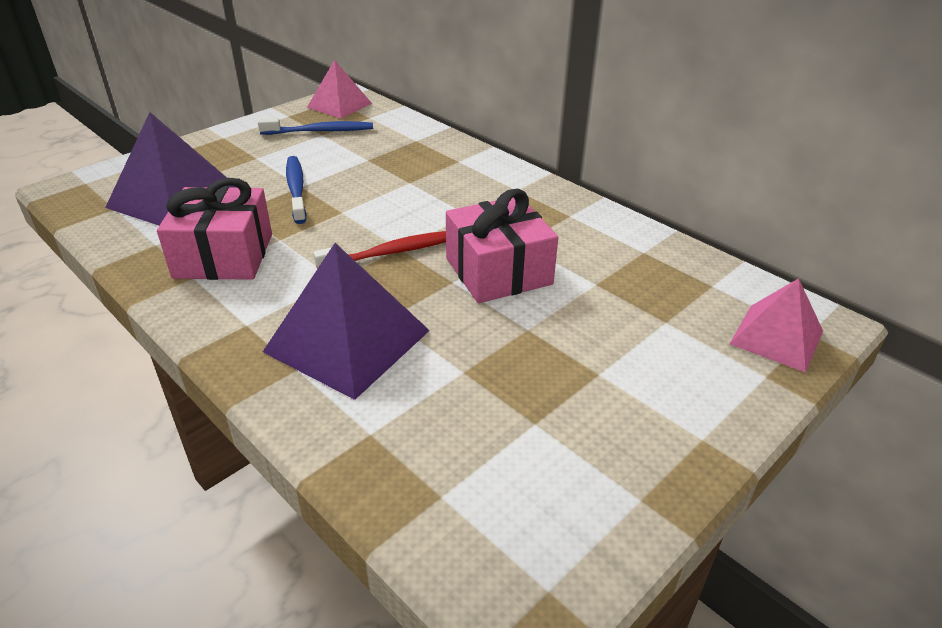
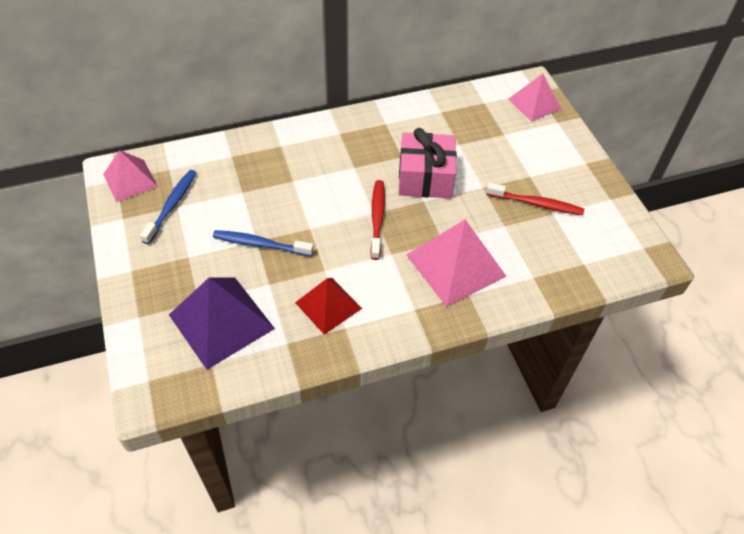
camera: 65 degrees left, 15 degrees up
pink gift [157,178,272,280] -> red pyramid [295,278,362,335]
purple pyramid [263,243,430,400] -> pink pyramid [407,220,506,307]
none -> red toothbrush [486,183,584,215]

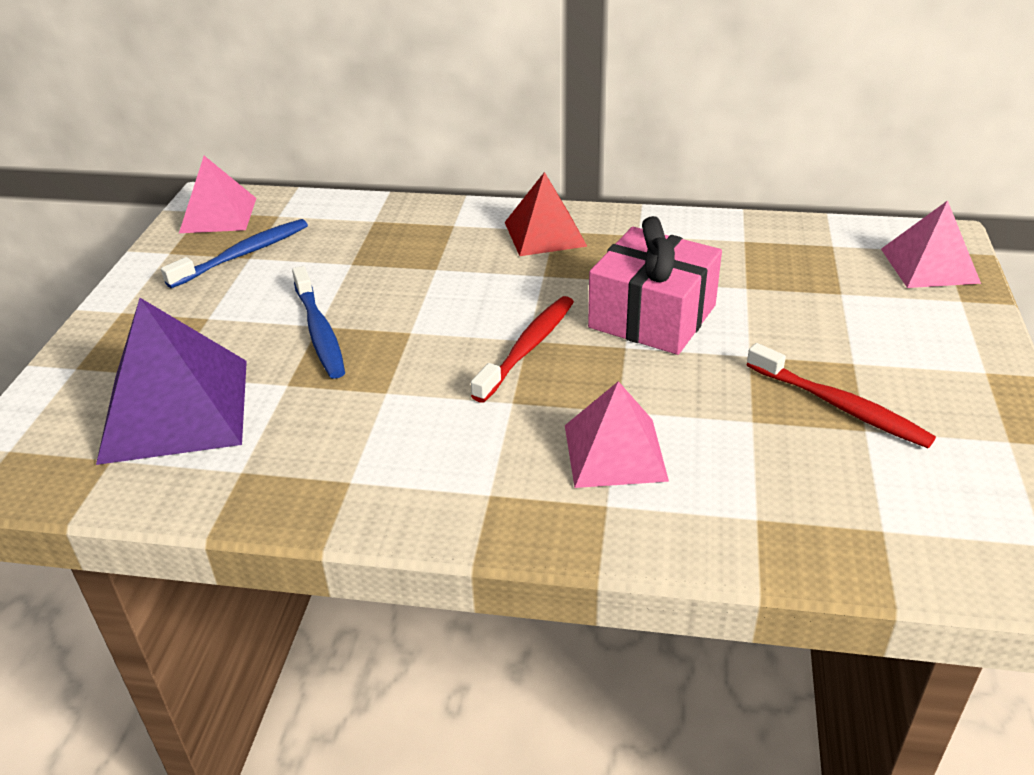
camera: 30 degrees right, 15 degrees down
blue toothbrush [213,230,314,257] -> blue toothbrush turned 150 degrees counterclockwise [292,266,345,379]
red pyramid [295,278,362,335] -> red pyramid moved to [505,172,588,256]
pink pyramid [407,220,506,307] -> pink pyramid [565,381,669,488], size x0.63

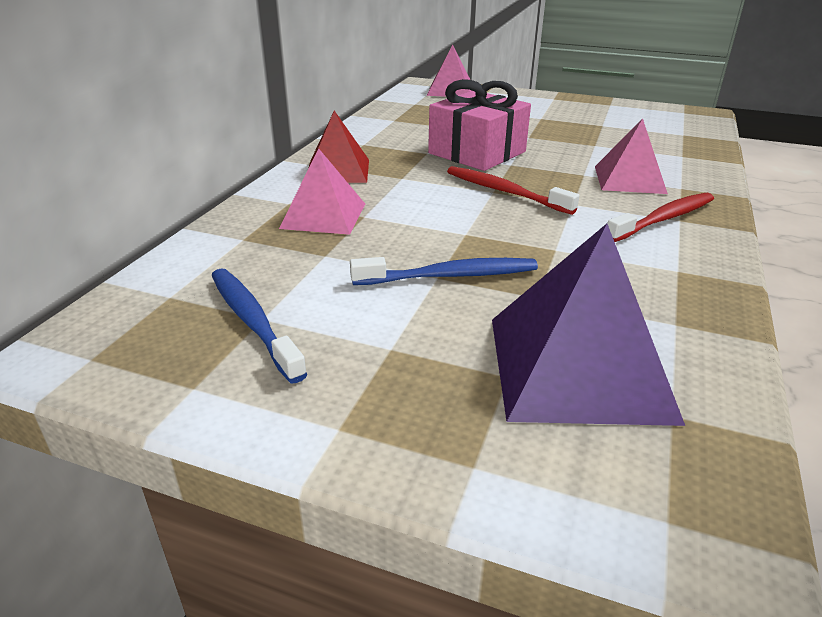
camera: 80 degrees left, 5 degrees down
pink pyramid [179,156,256,233] -> pink pyramid moved to [279,148,365,235]
red toothbrush [747,343,936,448] -> red toothbrush moved to [607,193,714,242]

